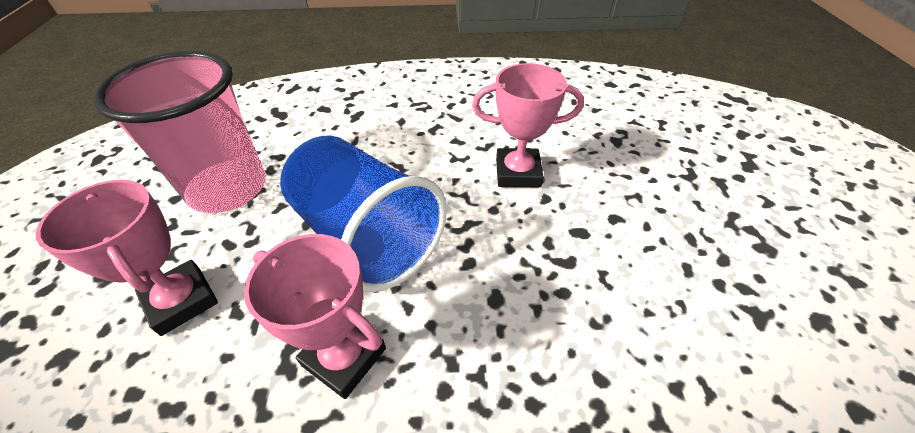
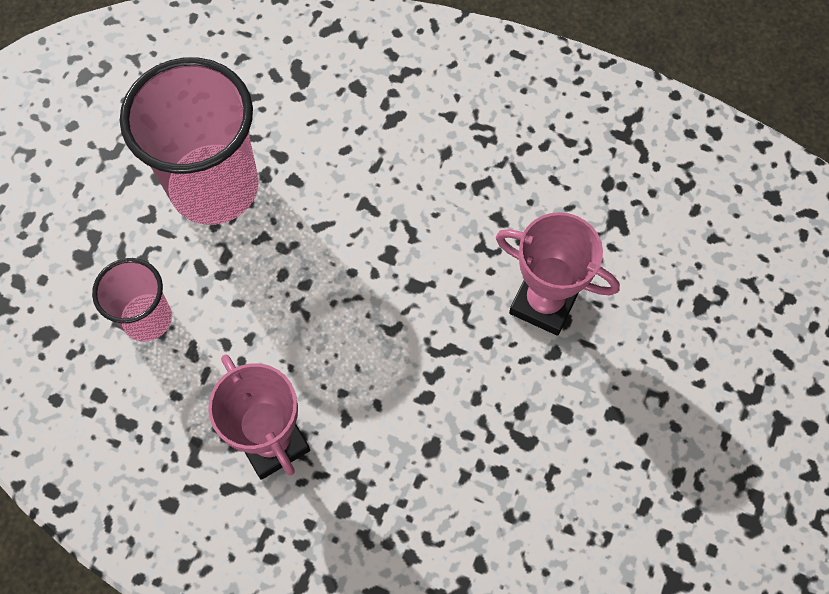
camera: 25 degrees right, 20 degrees up
pink trophy [36,180,218,336] -> pink cup [92,258,172,342]
blue cup [280,136,447,293] -> none

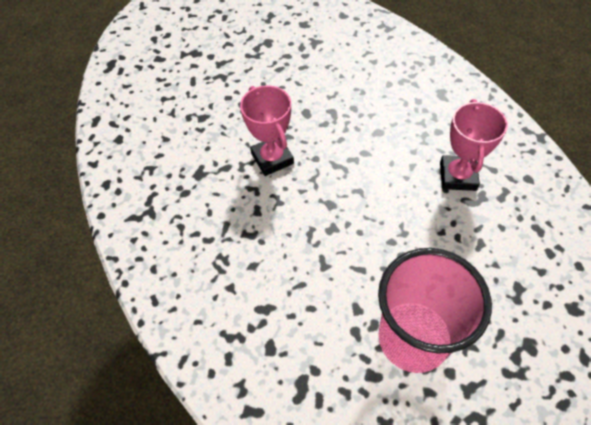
camera: 140 degrees left, 10 degrees down
pink cup [92,258,172,342] -> none

